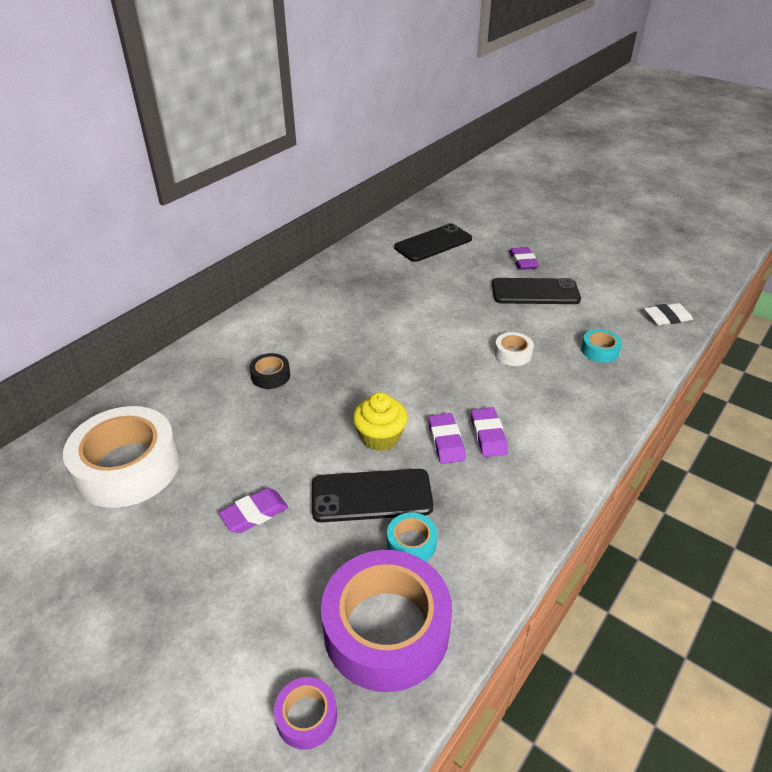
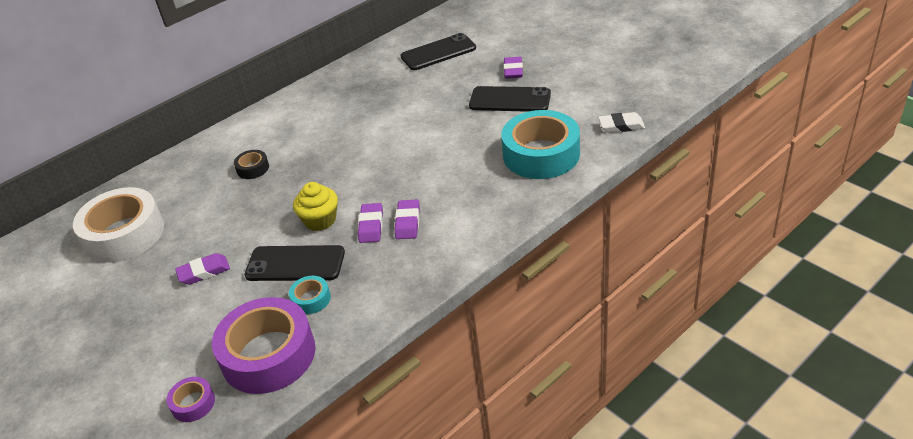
camera: 15 degrees right, 0 degrees up
white tape [494,332,534,366] -> none
turquoise tape [581,329,622,363] -> turquoise tape [501,110,580,179], size x2.27

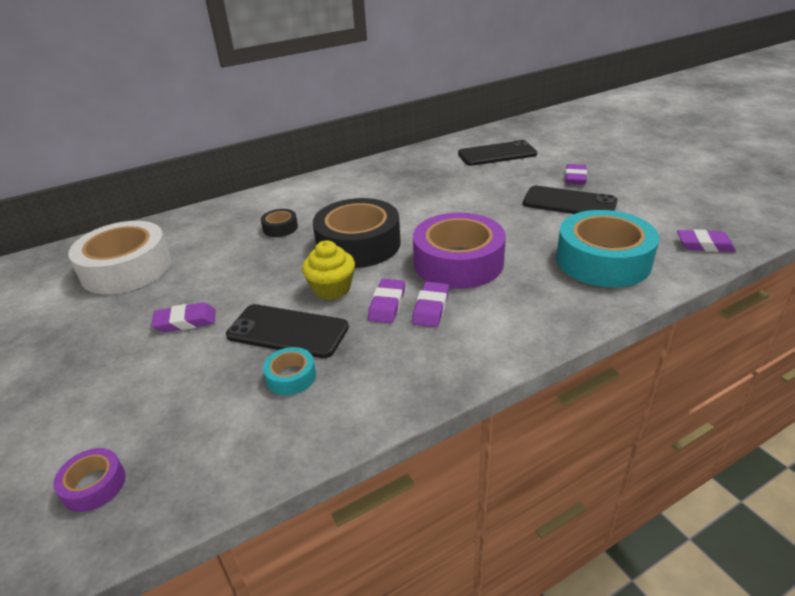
camera: 10 degrees right, 5 degrees down
purple tape [212,297,316,394] -> purple tape moved to [413,212,506,289]
white eraser [598,112,645,133] -> purple eraser [677,229,736,252]
none -> black tape [313,198,401,268]

